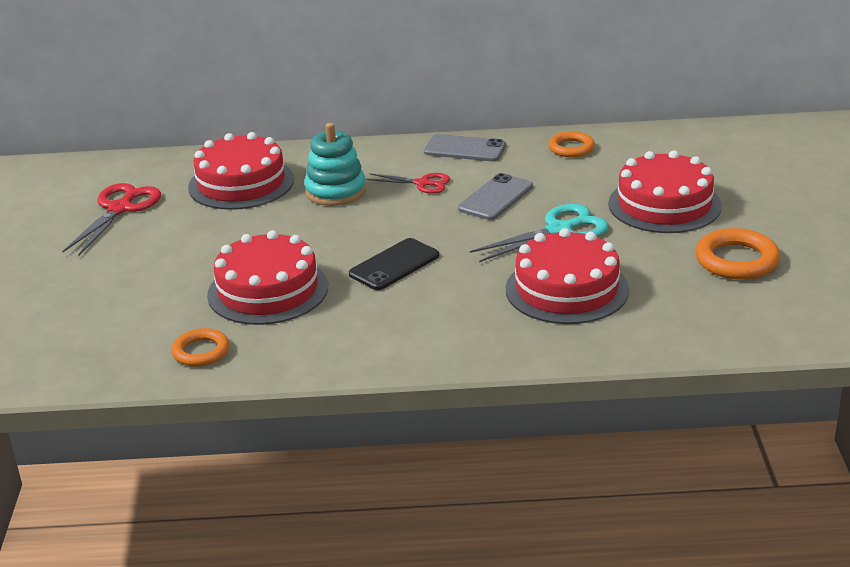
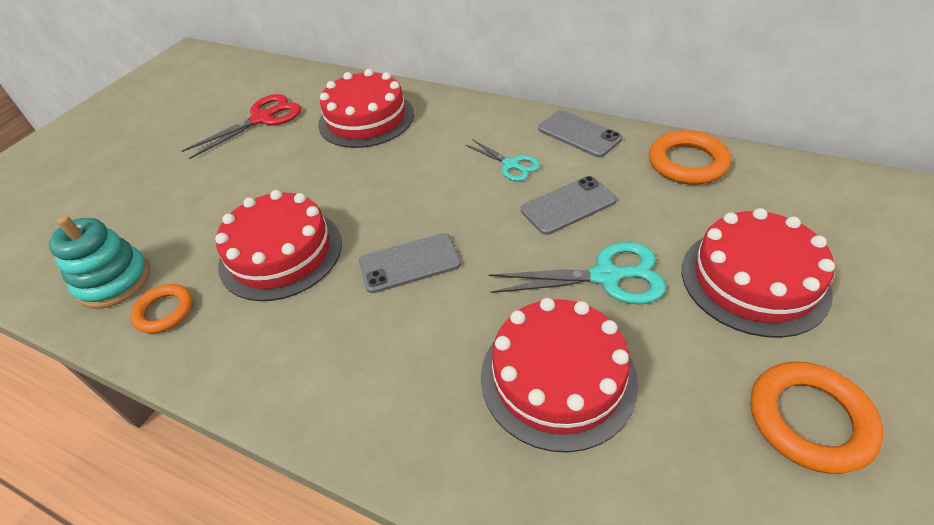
camera: 30 degrees right, 15 degrees up
turquoise stacking toy [304,123,366,206] -> turquoise stacking toy moved to [49,216,150,309]
black phone [349,238,439,290] -> grey phone [359,233,461,293]
red scissors [366,173,450,194] -> turquoise scissors [466,139,540,181]
orange ring [548,131,595,157] -> orange ring [649,130,731,185], size x1.54

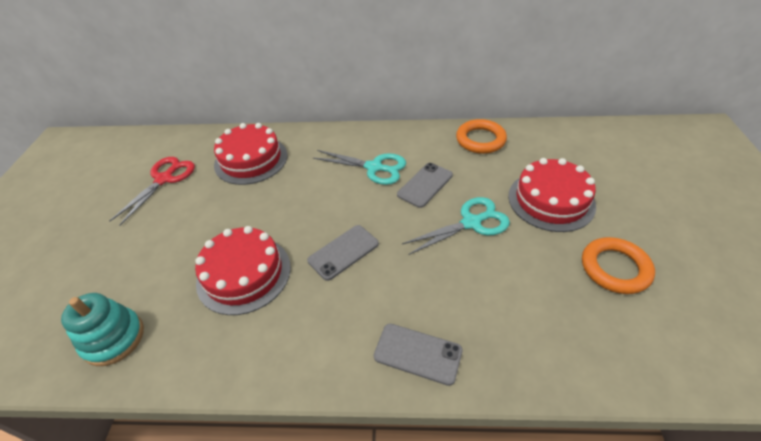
camera: 25 degrees left, 0 degrees up
orange ring [130,284,193,333] -> none
turquoise scissors [466,139,540,181] -> turquoise scissors [313,150,406,185], size x1.62
red cake [481,298,638,452] -> none
grey phone [538,110,623,157] -> grey phone moved to [374,324,463,386]

